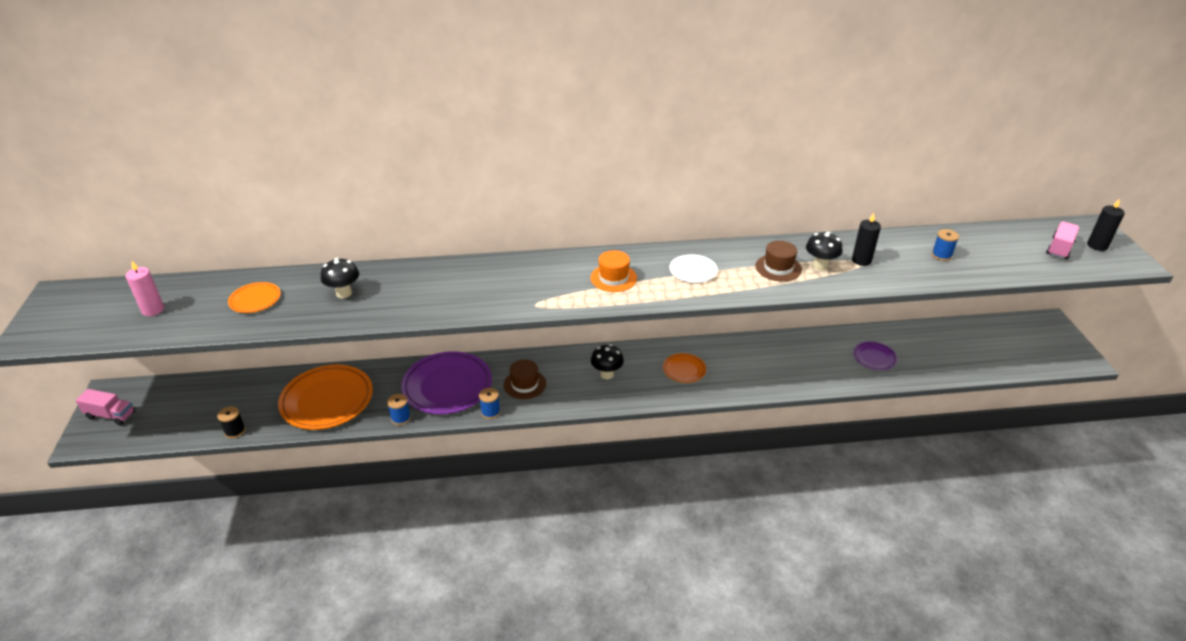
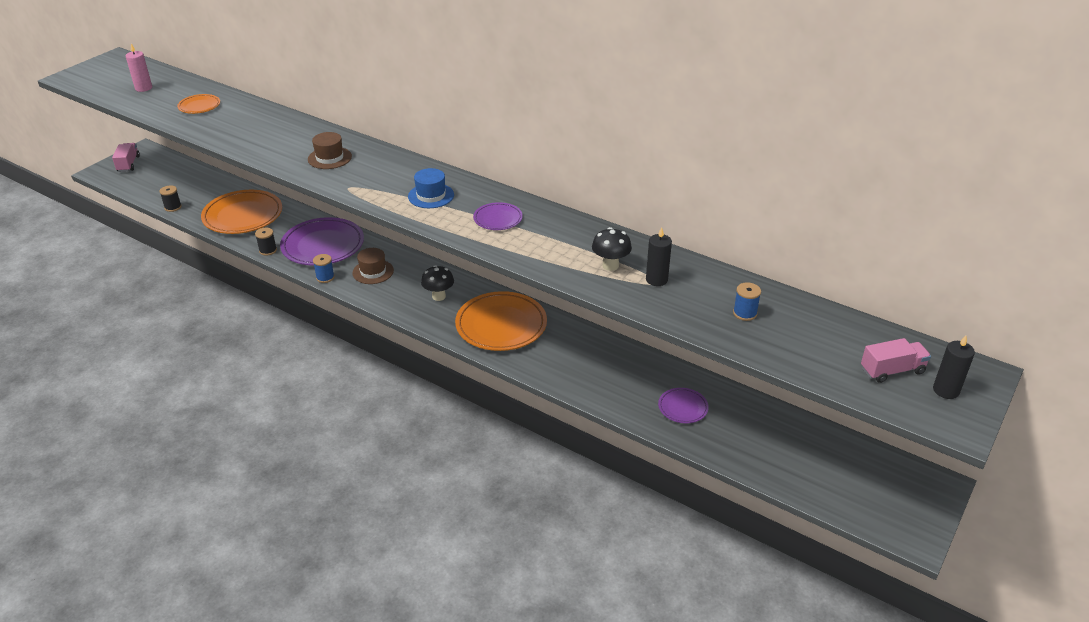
camera: 40 degrees right, 0 degrees up
pink truck [75,389,135,425] -> pink truck turned 150 degrees counterclockwise [112,143,140,172]
black mushroom [321,258,359,298] -> none
blue spool [387,394,411,425] -> black spool [255,228,277,256]
orange hat [591,250,637,292] -> blue hat [408,168,454,208]
orange plate [663,353,706,383] -> orange plate [455,291,547,351], size x2.02
white plate [670,255,717,283] -> purple plate [473,202,523,230]
brown hat [755,241,802,282] -> brown hat moved to [308,132,352,169]

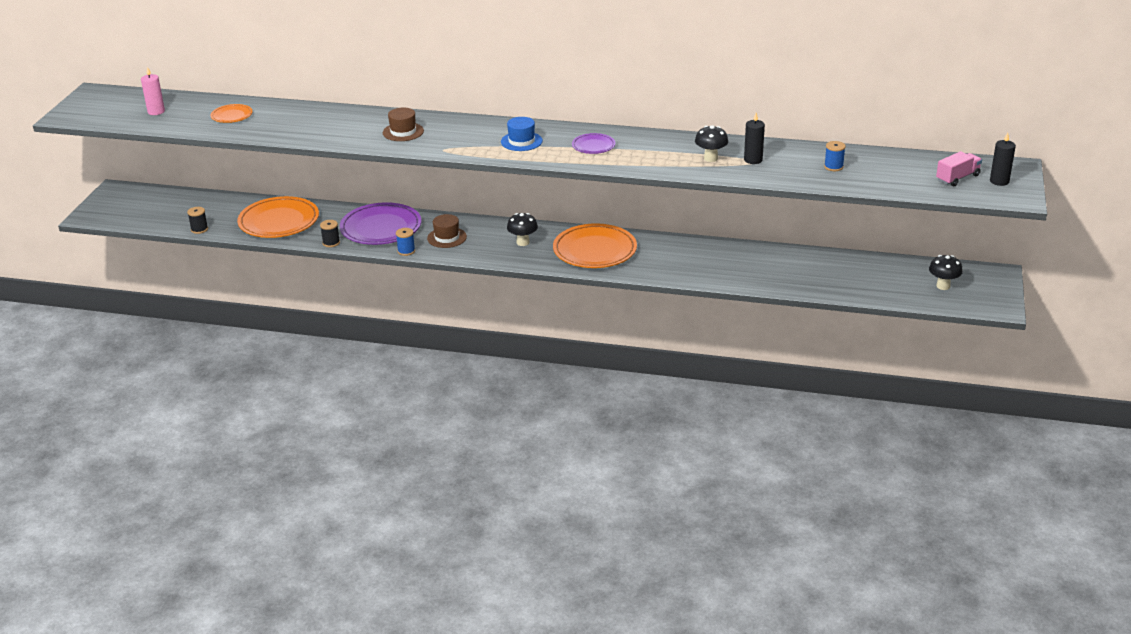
camera: 20 degrees left, 5 degrees down
pink truck [112,143,140,172] -> none
purple plate [658,388,709,423] -> none
none -> black mushroom [929,255,963,290]

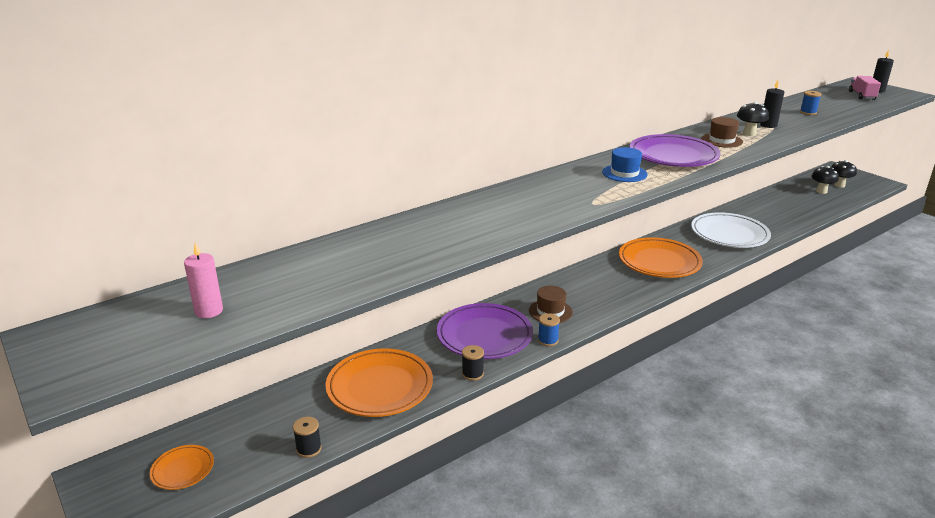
camera: 50 degrees left, 5 degrees down
orange plate [211,104,253,123] -> orange plate moved to [150,445,214,490]
brown hat [383,107,424,141] -> brown hat moved to [701,117,743,148]
black mushroom [507,213,538,246] -> black mushroom moved to [812,166,839,194]
purple plate [572,133,615,154] -> purple plate [630,134,721,167], size x2.02
none -> white plate [691,212,771,248]

